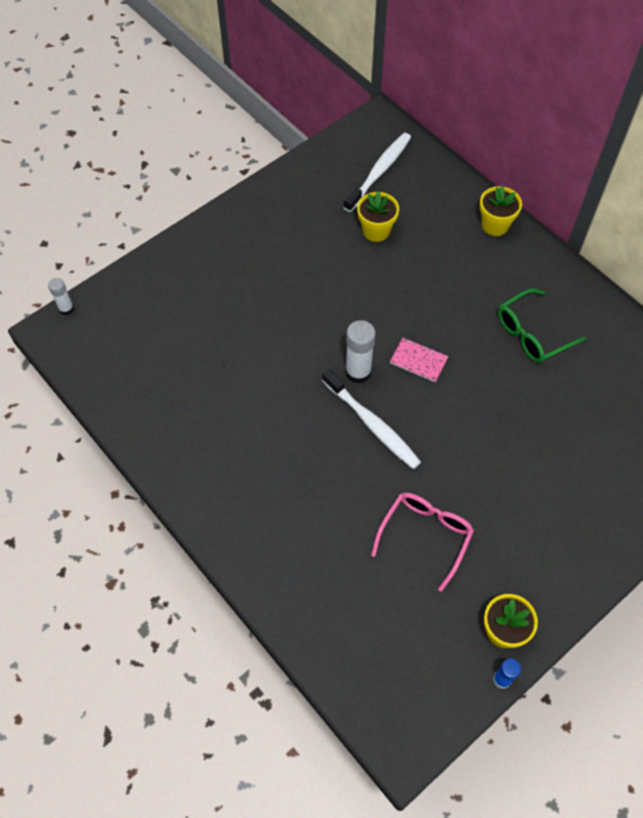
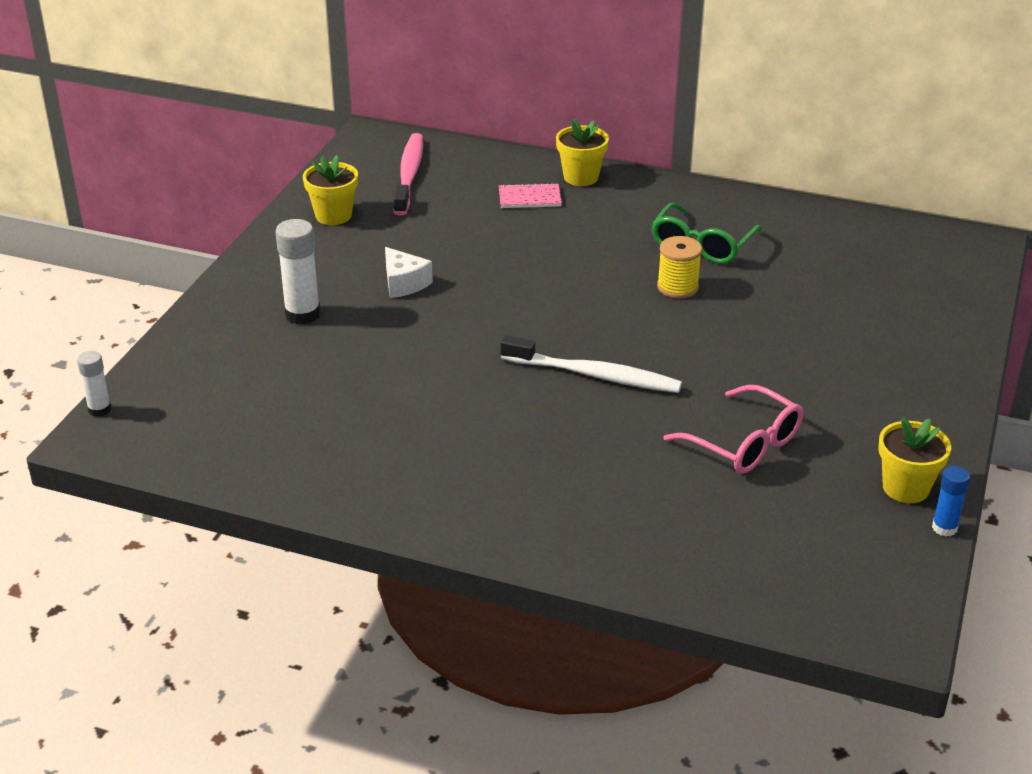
camera: 30 degrees left, 25 degrees down
white toothbrush [343,133,411,212] -> pink toothbrush [393,133,423,215]
white glue stick [345,320,376,384] -> white glue stick moved to [276,219,321,325]
yellow flower pot [357,191,399,242] -> yellow flower pot moved to [303,155,358,225]
pink glasses [371,493,474,592] -> pink glasses turned 135 degrees clockwise [664,385,803,474]
pink notebook [390,338,448,382] -> pink notebook moved to [499,183,562,208]
none -> white cheese [385,247,433,298]
none -> yellow spool [657,236,702,298]

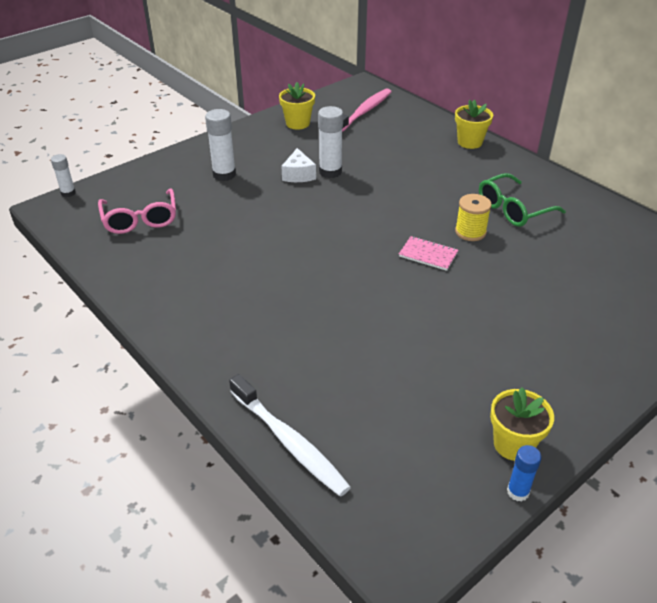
camera: 30 degrees right, 5 degrees up
pink notebook [499,183,562,208] -> pink notebook moved to [399,236,458,271]
white toothbrush [500,335,682,393] -> white toothbrush moved to [229,374,351,497]
pink glasses [664,385,803,474] -> pink glasses moved to [98,188,176,234]
none -> white glue stick [318,106,343,178]

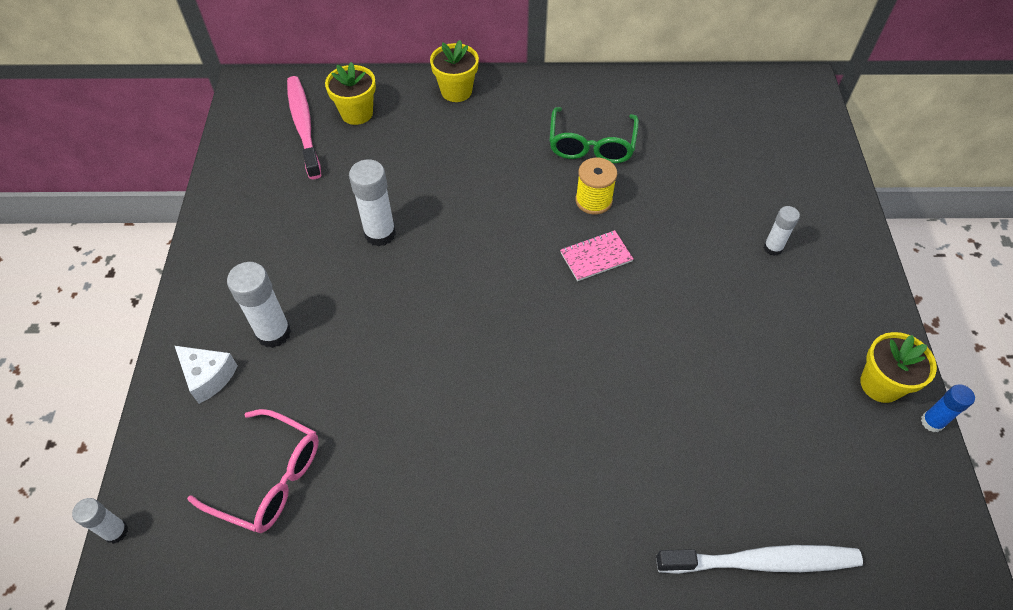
camera: 50 degrees left, 15 degrees up
yellow flower pot [279,82,315,130] -> yellow flower pot moved to [325,62,376,125]
white cheese [281,148,316,182] -> white cheese moved to [175,346,238,404]
none -> white glue stick [763,206,800,256]

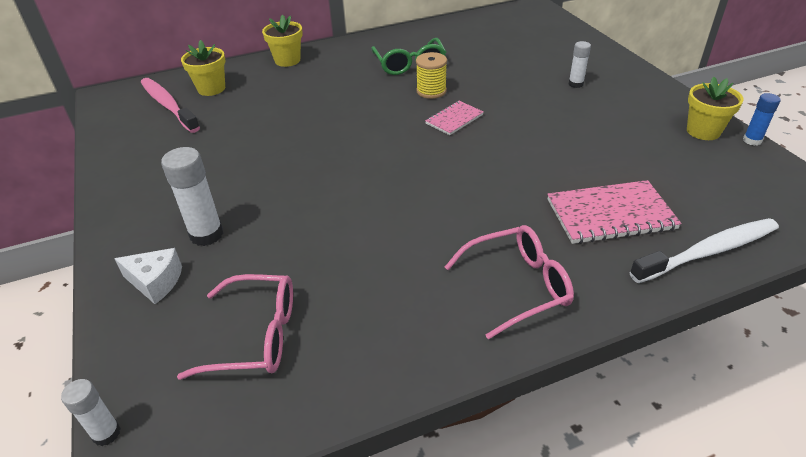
camera: 20 degrees left, 15 degrees down
white glue stick [349,159,396,247] -> none
none -> pink glasses [445,225,574,339]
none -> pink notebook [547,180,682,244]

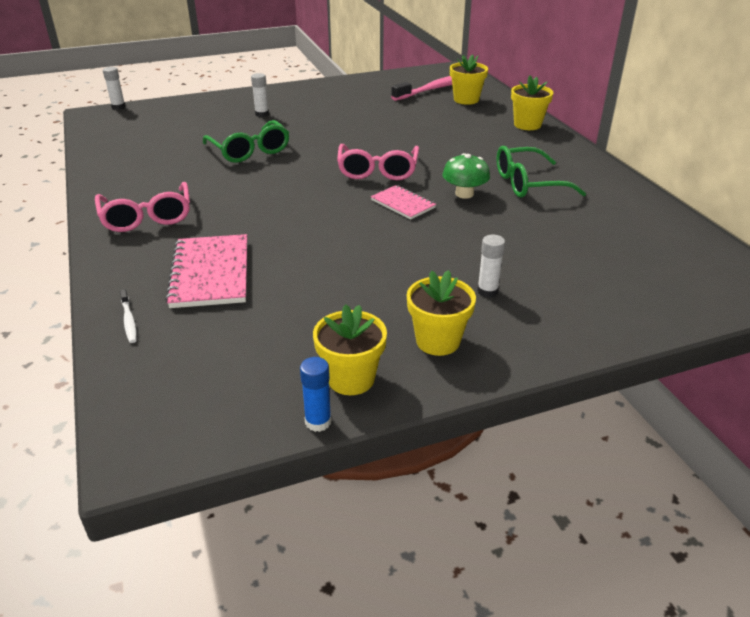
camera: 90 degrees right, 5 degrees down
white cheese [114,248,182,304] -> none
white glue stick [161,147,223,246] -> white glue stick [251,73,269,117], size x0.59
pink glasses [177,274,293,380] -> pink glasses moved to [337,144,419,180]
yellow spool [416,52,447,99] -> green mushroom [443,153,490,199]
white toothbrush [630,218,779,283] -> white toothbrush [120,289,137,343], size x0.43
none -> green glasses [203,120,290,163]
none -> yellow flower pot [407,270,476,356]

